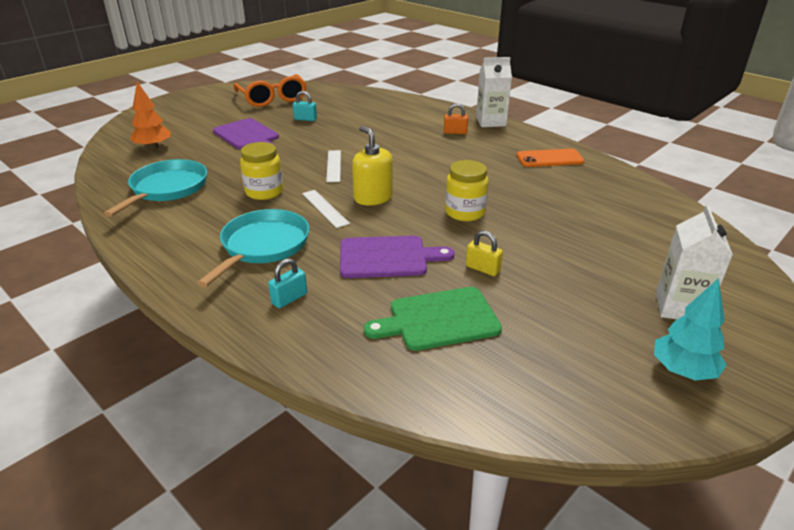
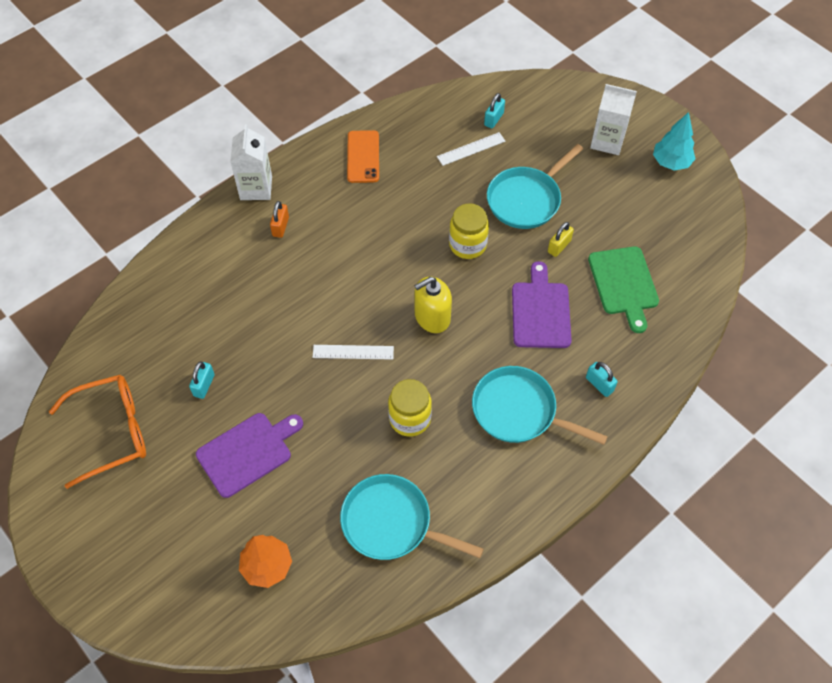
camera: 85 degrees left, 25 degrees up
white ruler [302,190,350,228] -> white ruler moved to [437,132,505,166]
none -> turquoise padlock [484,93,505,128]
none -> turquoise pan [487,144,583,229]

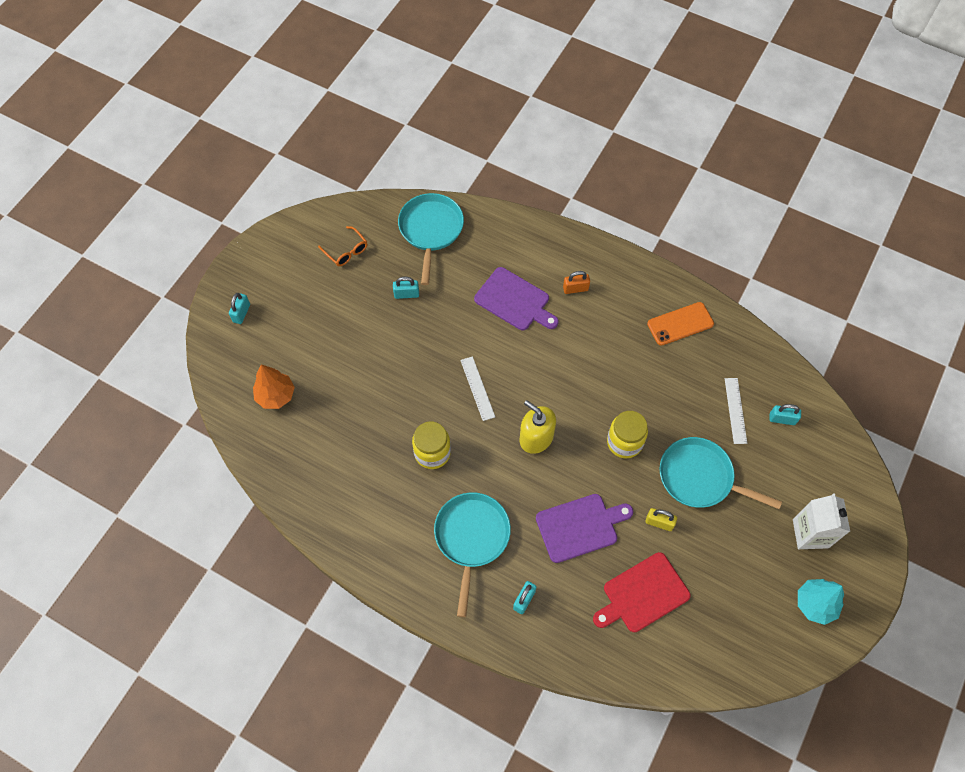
camera: 70 degrees right, 5 degrees up
orange glasses [49,375,146,489] -> orange glasses [318,226,368,266], size x0.53
purple cutting board [196,413,303,498] -> purple cutting board moved to [474,267,559,330]
white carton [230,124,272,200] -> none
turquoise pan [340,474,484,560] -> turquoise pan moved to [398,193,464,285]
white ruler [437,132,505,166] -> white ruler turned 45 degrees clockwise [725,378,747,444]
green cutting board [588,246,659,333] -> red cutting board [593,552,691,632]
none -> turquoise padlock [229,293,250,324]

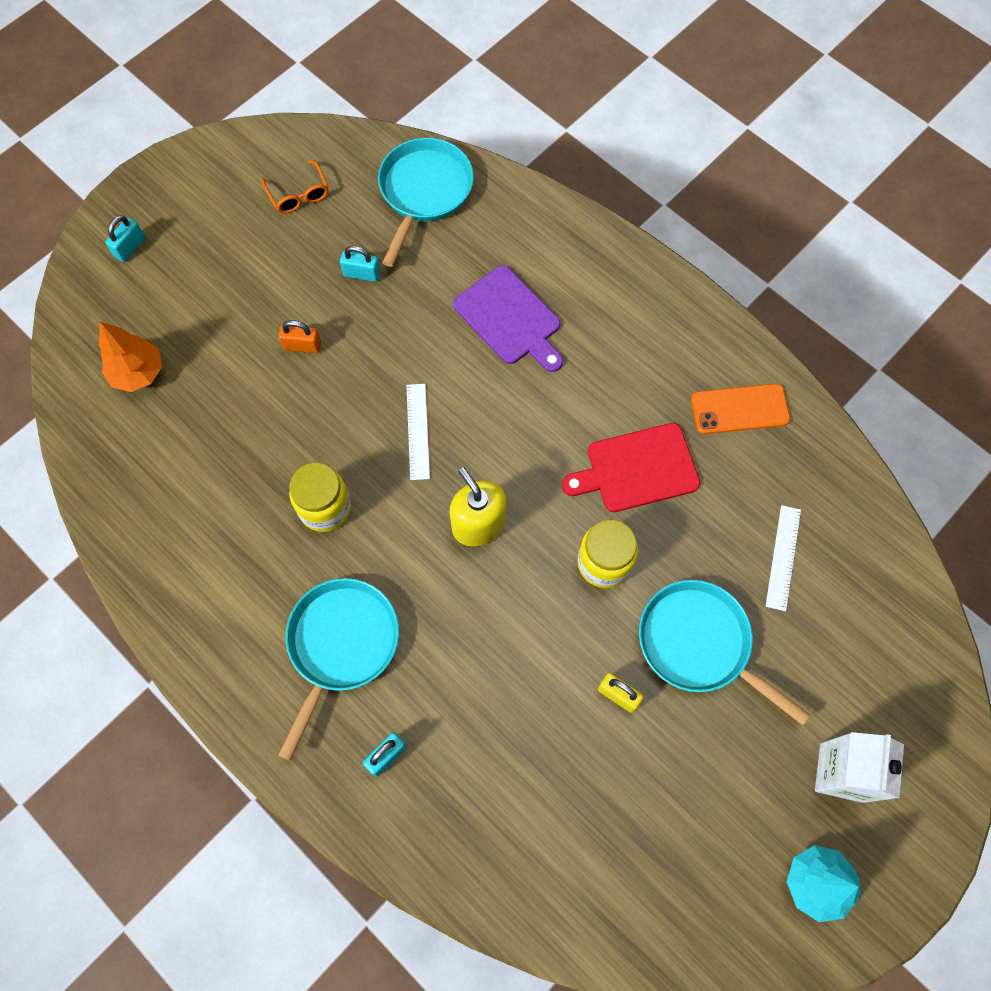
camera: 15 degrees right, 5 degrees up
purple cutting board [536,494,633,563] -> none
orange padlock [563,271,590,294] -> orange padlock moved to [278,320,321,353]
red cutting board [593,552,691,632] -> red cutting board moved to [562,423,700,512]
turquoise padlock [769,404,801,425] -> none

